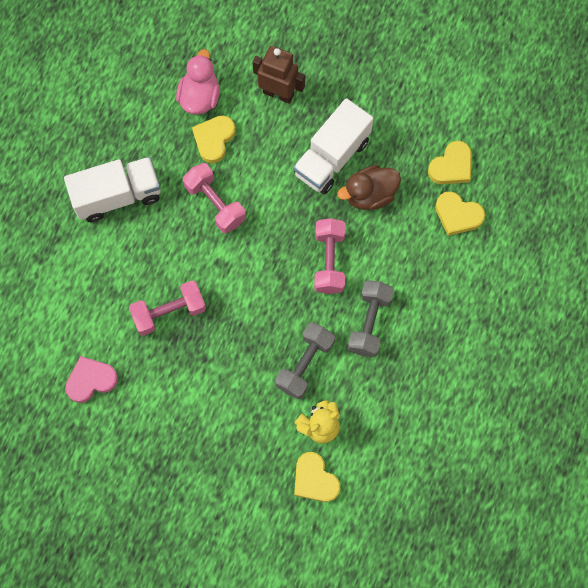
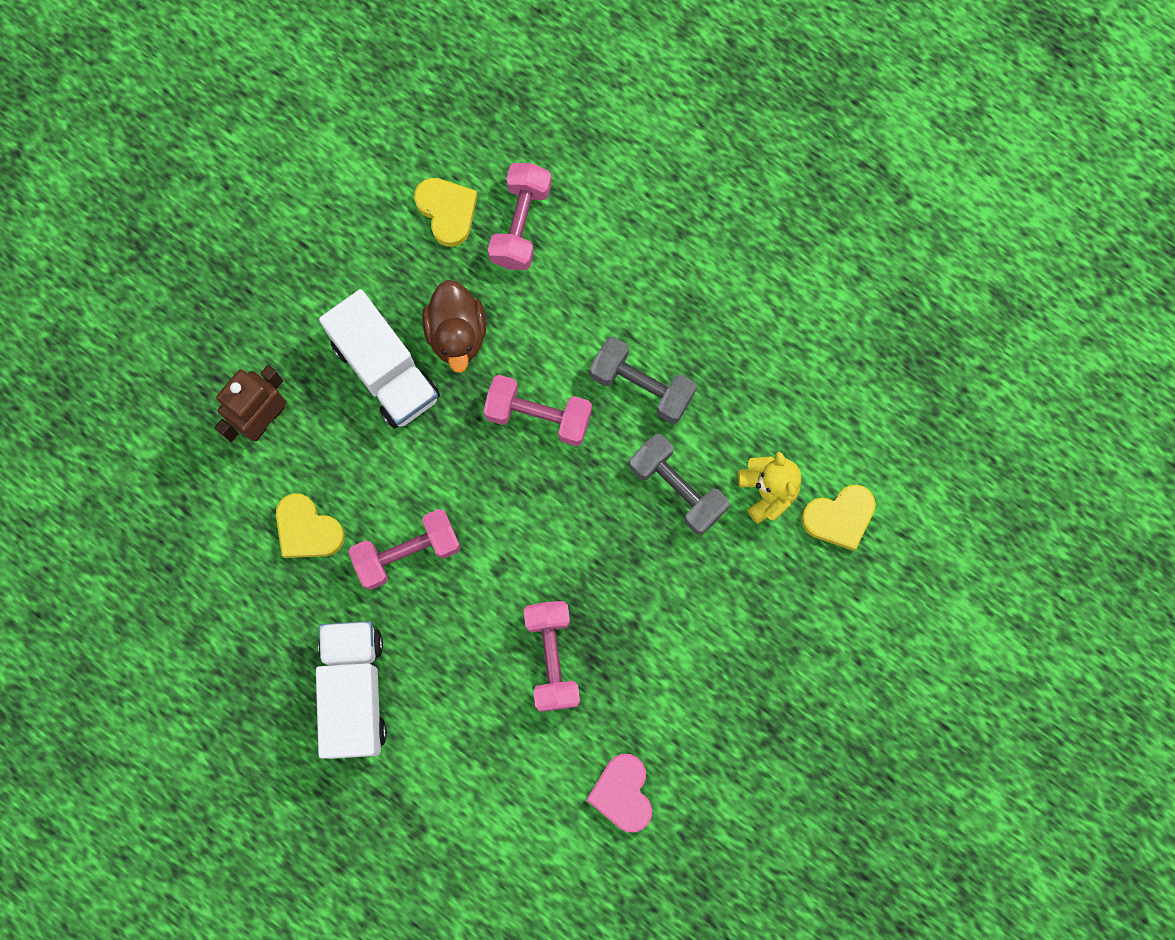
camera: 75 degrees left, 5 degrees up
pink duck [176,49,220,115] -> none
yellow heart [435,191,485,236] -> pink dumbbell [488,163,552,270]

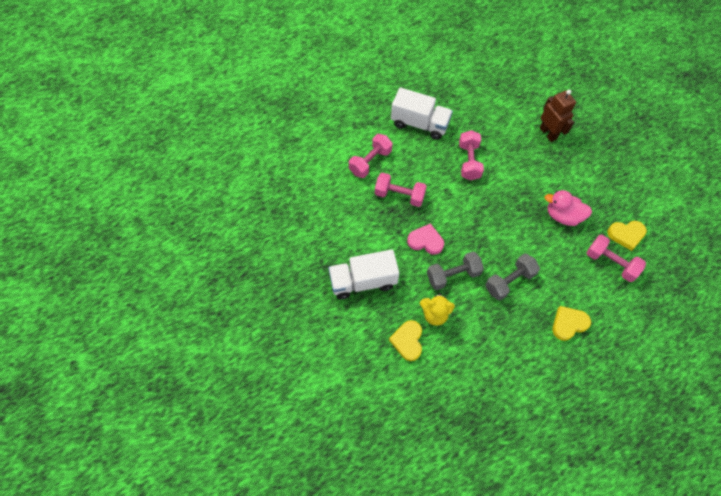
camera: 115 degrees right, 15 degrees down
yellow heart [276,493,345,558] -> yellow heart moved to [552,306,591,341]
white truck [319,289,440,429] -> white truck moved to [328,249,399,299]
brown duck [422,280,486,373] -> pink duck [545,190,592,226]
pink dumbbell [483,375,592,446] -> pink dumbbell moved to [349,134,393,178]
pink heart [586,754,652,832] -> pink heart moved to [407,223,444,255]

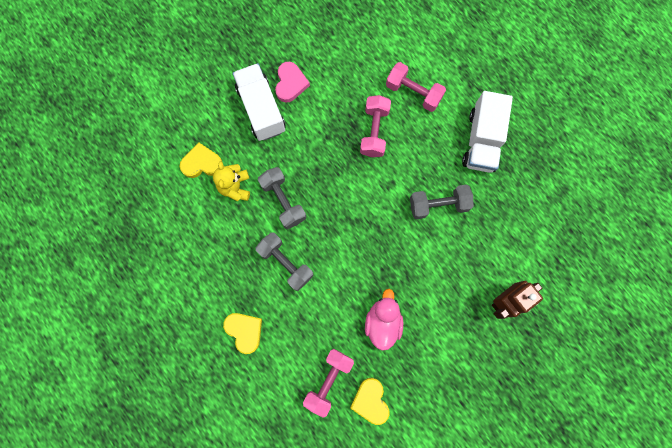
camera: 80 degrees right, 15 degrees up
pink heart [407,223,444,255] -> pink heart moved to [275,62,310,103]
pink dumbbell [459,130,484,180] -> grey dumbbell [410,184,474,219]

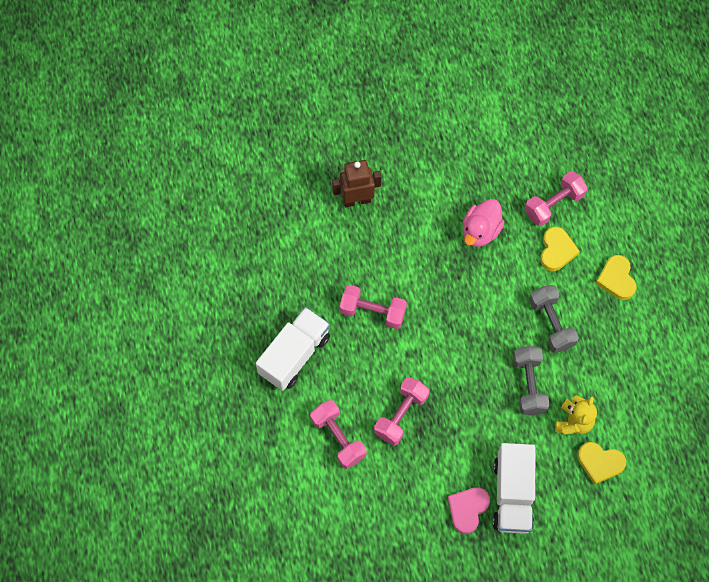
camera: 155 degrees left, 10 degrees down
yellow heart [350,378,390,425] -> yellow heart moved to [540,227,580,271]
grey dumbbell [410,184,474,219] -> pink dumbbell [340,285,407,329]

